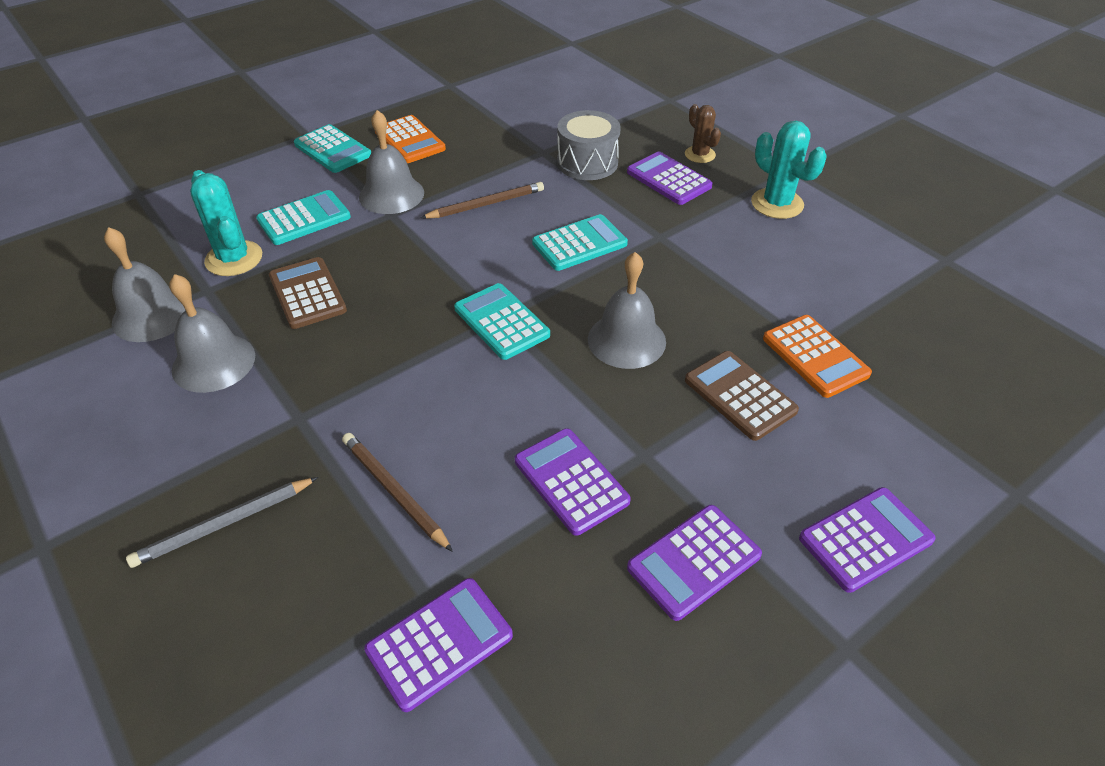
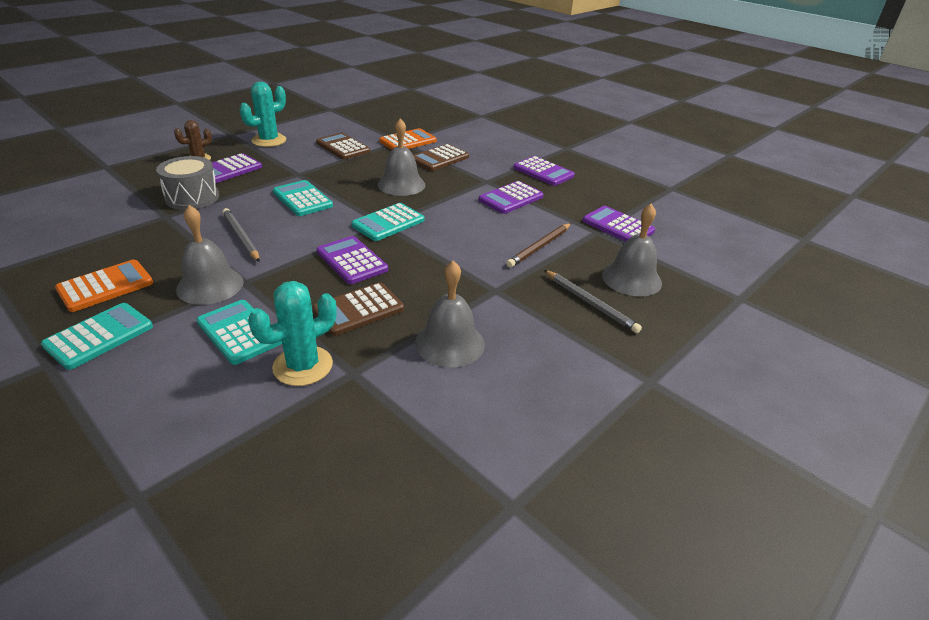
camera: 100 degrees left, 10 degrees down
grey bell [104,227,186,342] -> grey bell moved to [602,204,662,296]
brown pencil [421,182,544,219] -> grey pencil [222,208,260,262]
purple calculator [799,487,936,593] -> purple calculator moved to [317,236,388,284]
none -> brown calculator [316,133,370,160]

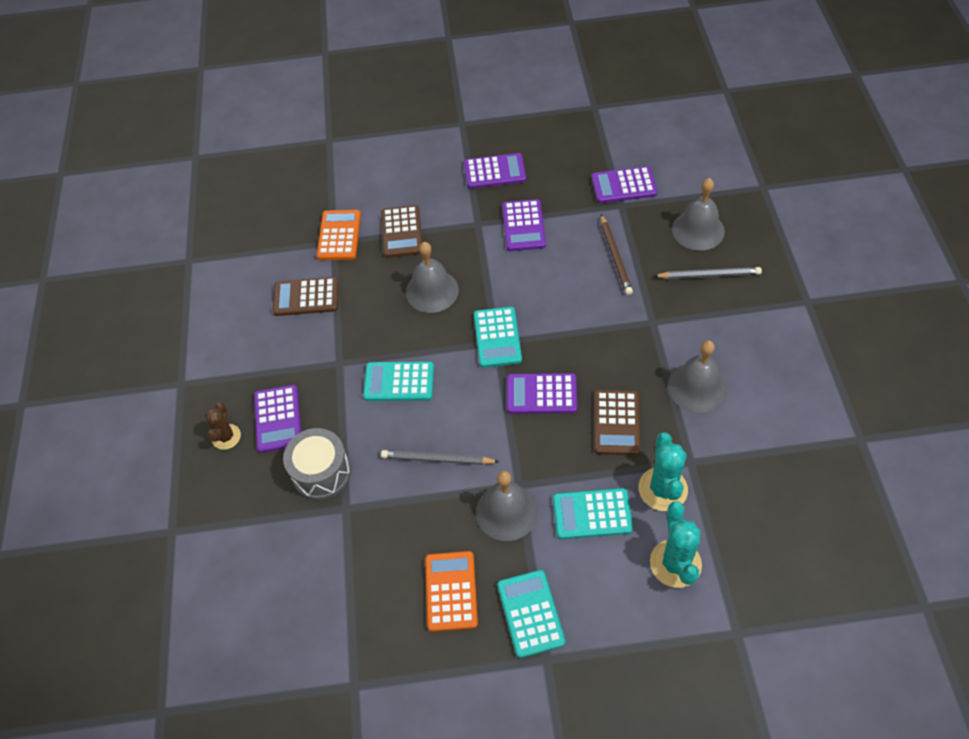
camera: 45 degrees left, 20 degrees up
turquoise cactus [239,81,286,147] -> turquoise cactus moved to [650,501,702,588]

